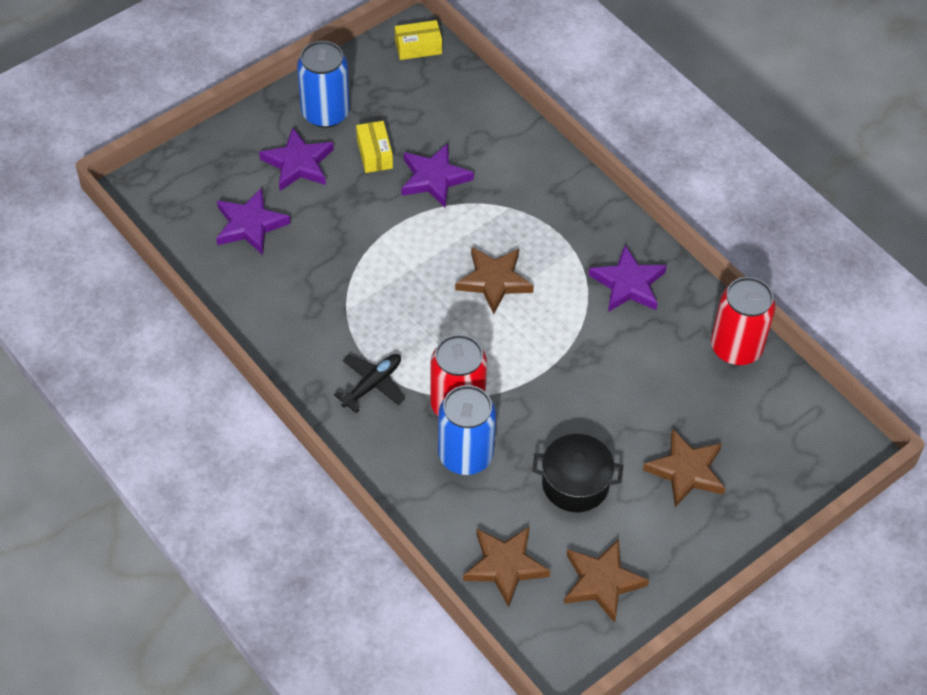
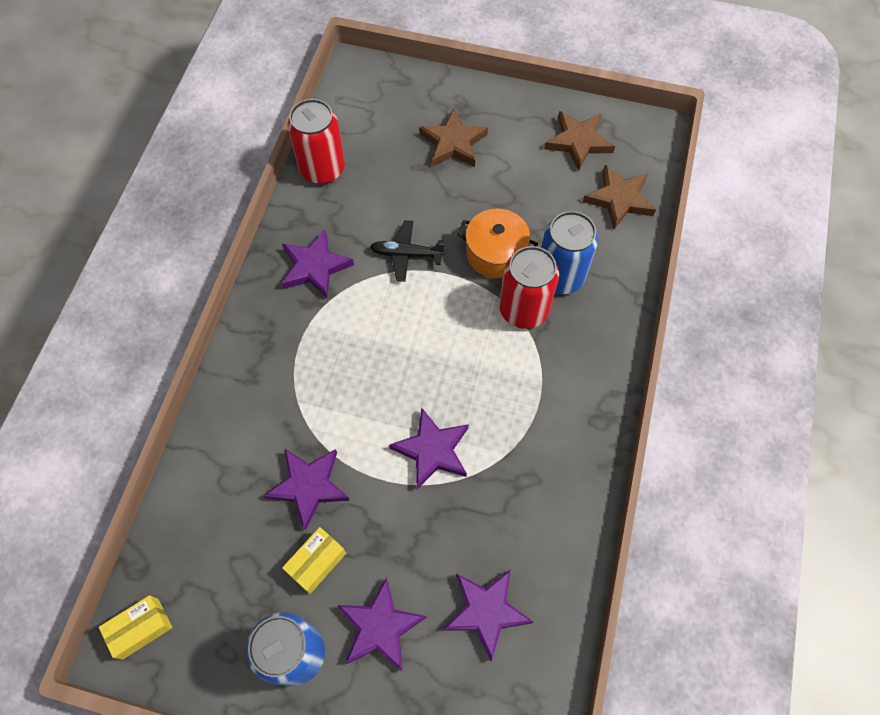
camera: 125 degrees left, 10 degrees up
black plane [334,354,405,413] -> black plane moved to [370,220,445,282]
yellow box [395,20,442,60] -> yellow box turned 75 degrees counterclockwise [99,595,172,659]
brown star [455,247,534,314] -> none
black pot [532,434,623,512] -> none
none -> purple star [389,408,469,489]
none -> orange pot [457,209,538,278]

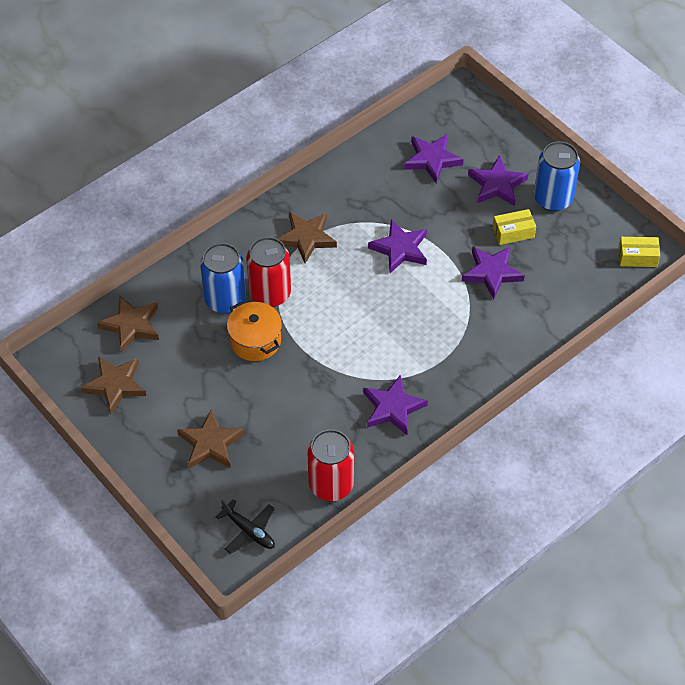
camera: 145 degrees left, 10 degrees down
black plane [370,220,445,282] -> black plane moved to [215,499,275,554]
none -> brown star [277,212,337,264]

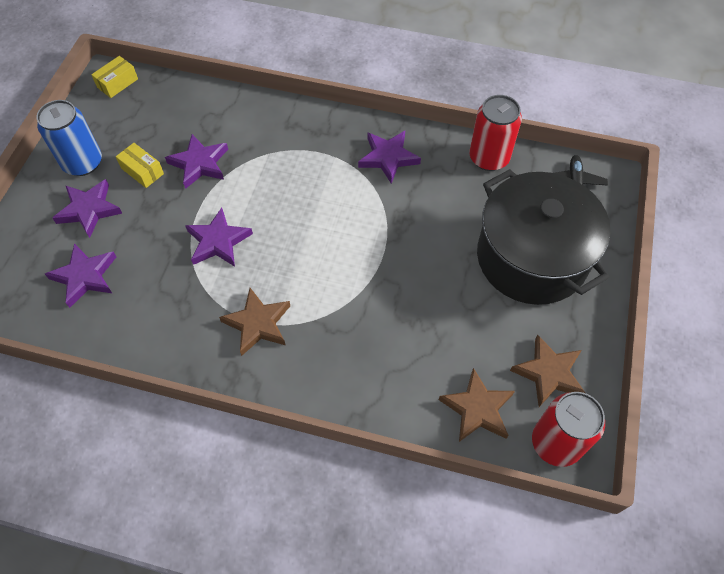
camera: 125 degrees left, 5 degrees up
brown star [177,409,244,468] -> black pot [477,169,610,305]
blue can [200,243,246,313] -> none
orange pot [227,301,282,361] -> none
red can [246,237,291,307] -> red can moved to [532,392,605,467]
yellow box [618,237,660,267] -> yellow box turned 75 degrees clockwise [91,56,138,98]

